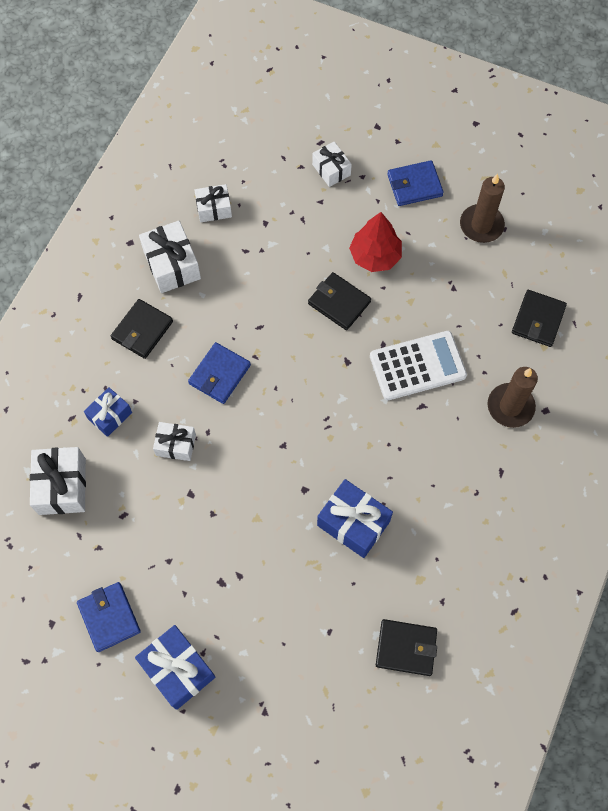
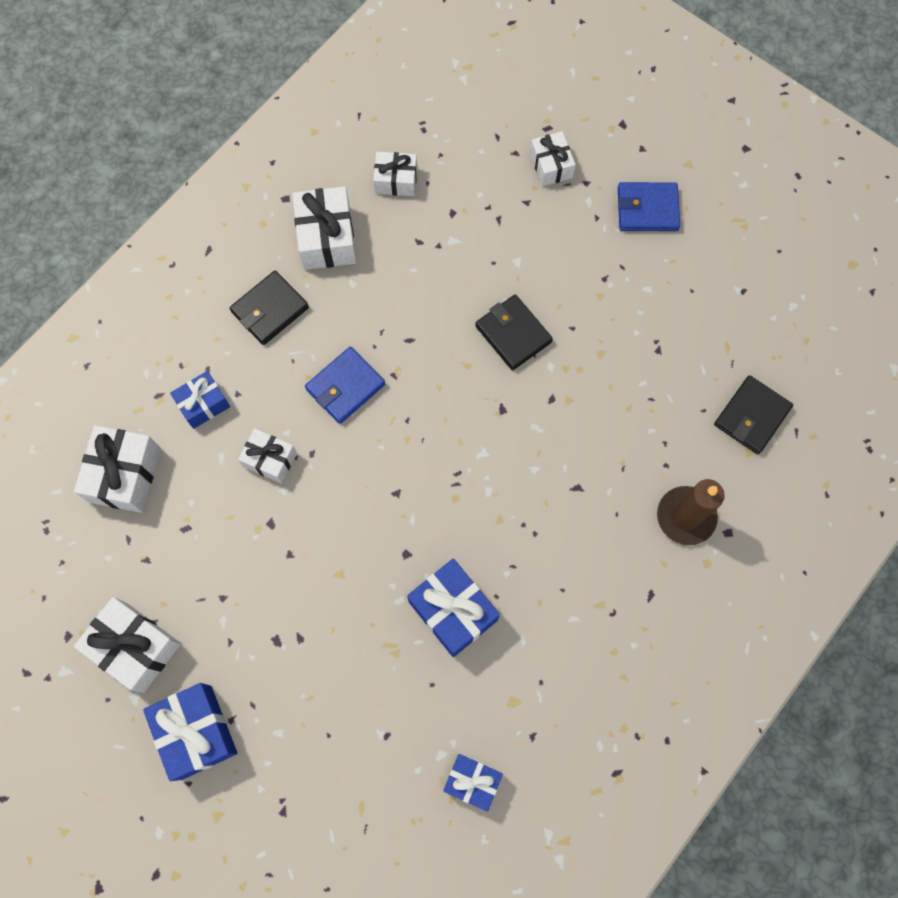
camera: 15 degrees right, 5 degrees up
blue wallet [77,582,141,652] -> white gift [74,597,181,693]
red tree [349,212,402,272] -> none
white calculator [370,331,467,400] -> none
black wallet [376,619,437,676] -> blue gift [444,754,503,812]
brown candle [460,174,505,243] -> none

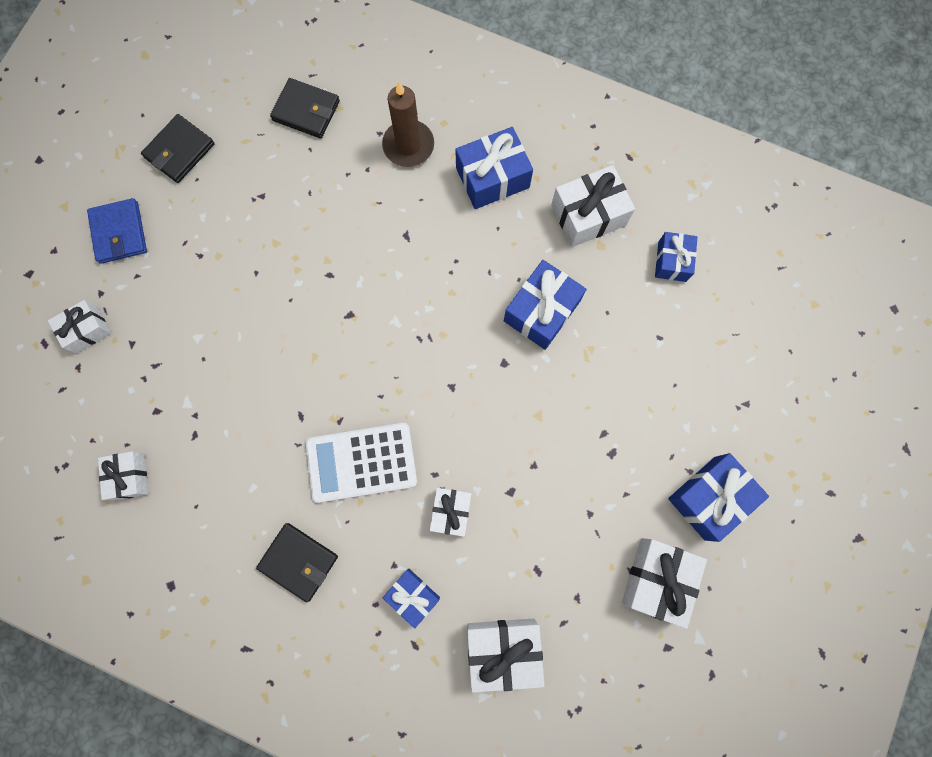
camera: 105 degrees left, 5 degrees up
white gift [292,186,356,270] -> white gift moved to [551,165,635,247]
blue wallet [305,346,385,424] -> white calculator [306,423,417,503]
black wallet [475,294,553,370] -> black wallet moved to [141,114,215,183]
none -> blue gift [455,127,533,209]

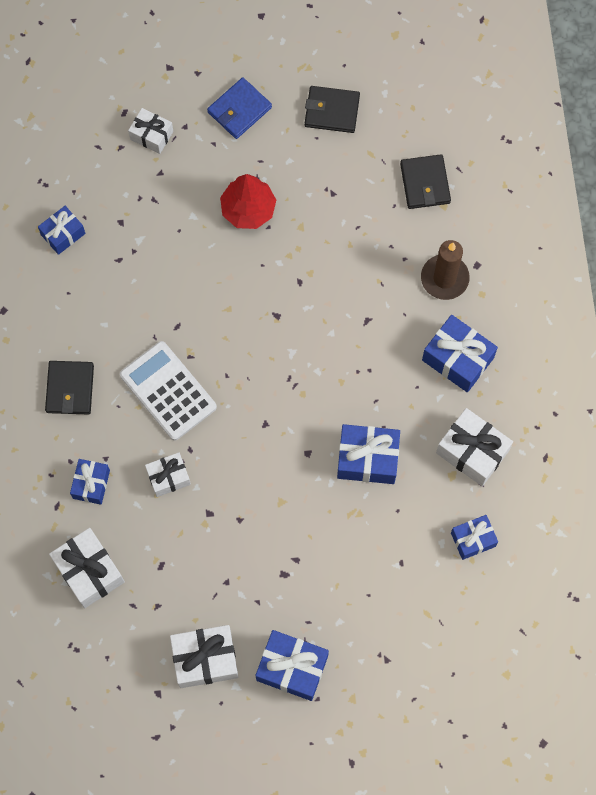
camera: 60 degrees right, 5 degrees down
white gift [98,451,148,501] -> blue gift [38,206,85,255]
none -> red tree [220,174,276,229]

